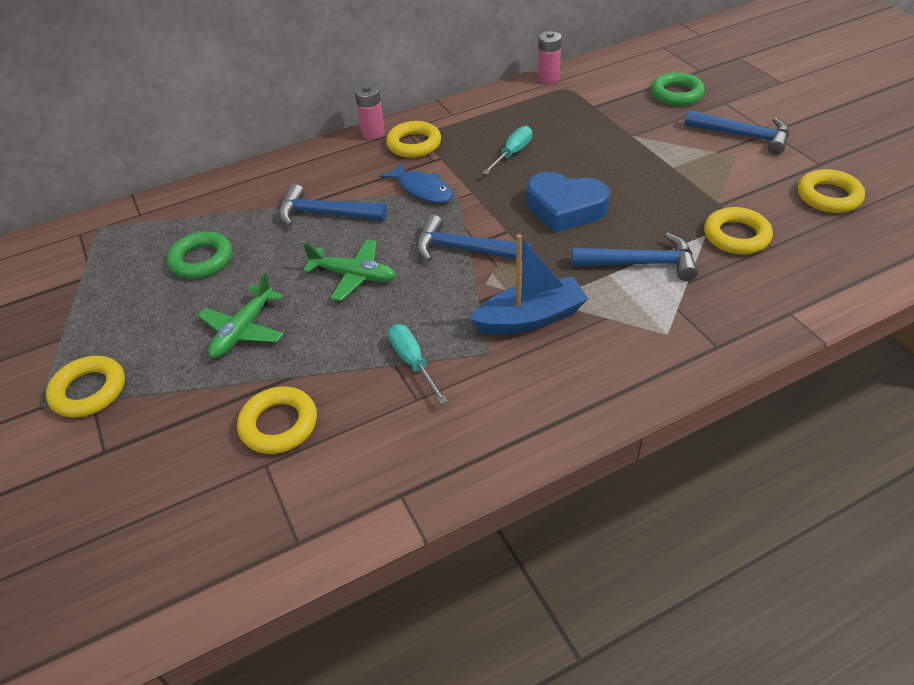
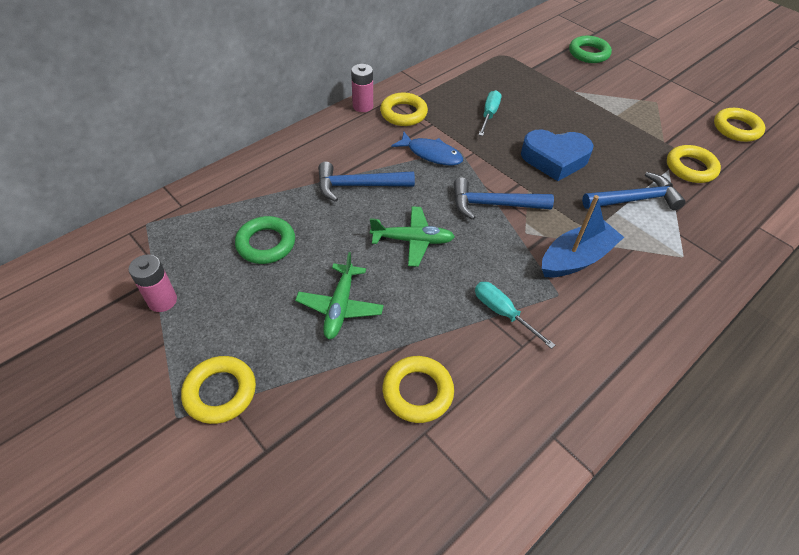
camera: 20 degrees left, 5 degrees up
pink battery [537,31,562,84] -> pink battery moved to [128,255,177,312]
blue hammer [684,110,789,155] -> none

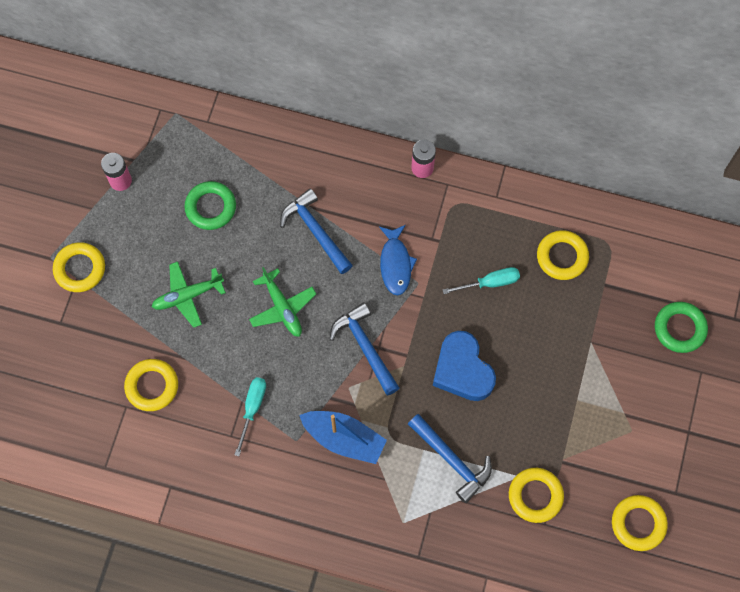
camera: 60 degrees right, 20 degrees up
yellow ring [380,93,428,126] -> yellow ring moved to [537,230,589,280]

